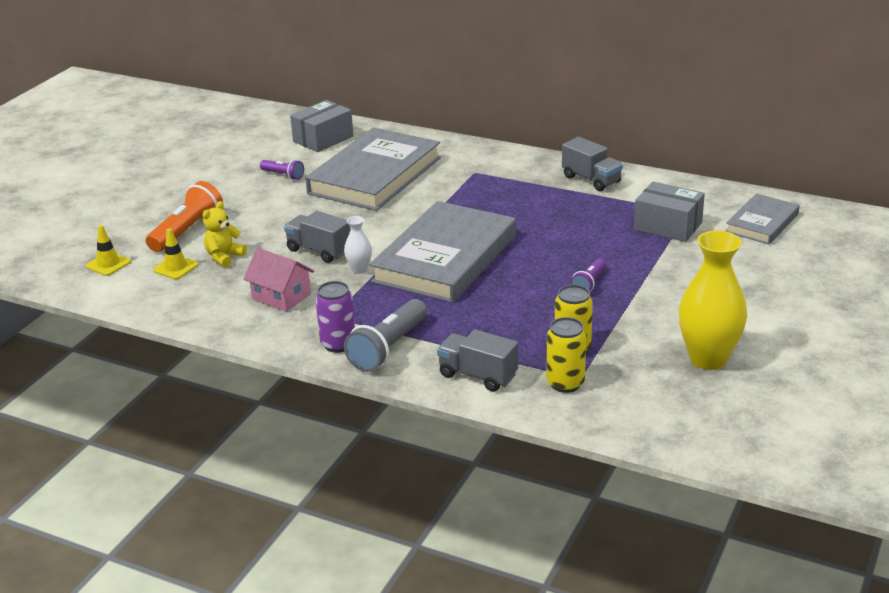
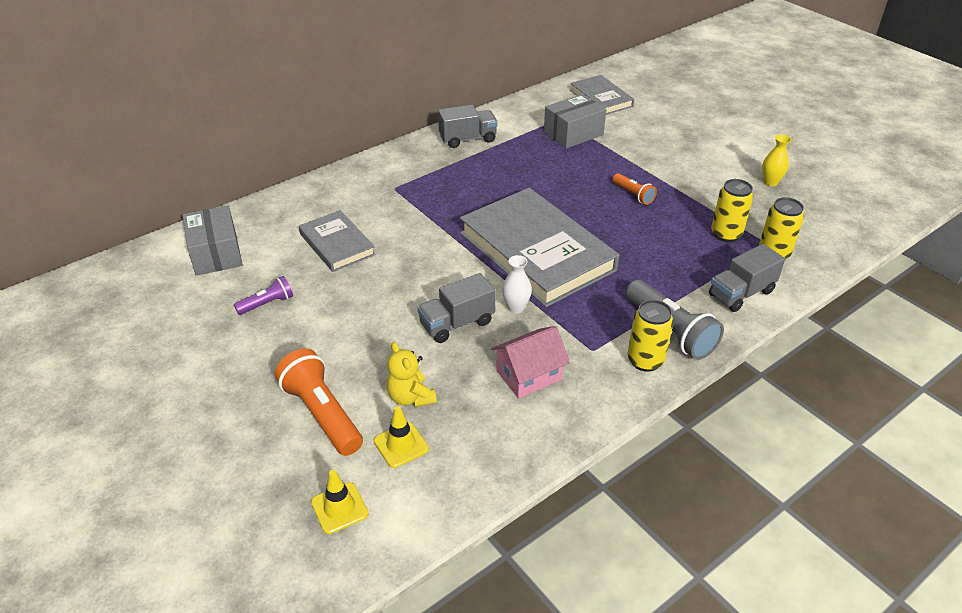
camera: 65 degrees left, 10 degrees up
grey book [305,127,441,211] -> grey book [299,210,376,272], size x0.53
purple can [316,281,355,353] -> yellow can [628,300,674,372]
purple flashlight [570,258,606,292] -> orange flashlight [612,173,657,205]
yellow vase [679,231,747,370] -> yellow vase [762,134,791,186], size x0.47

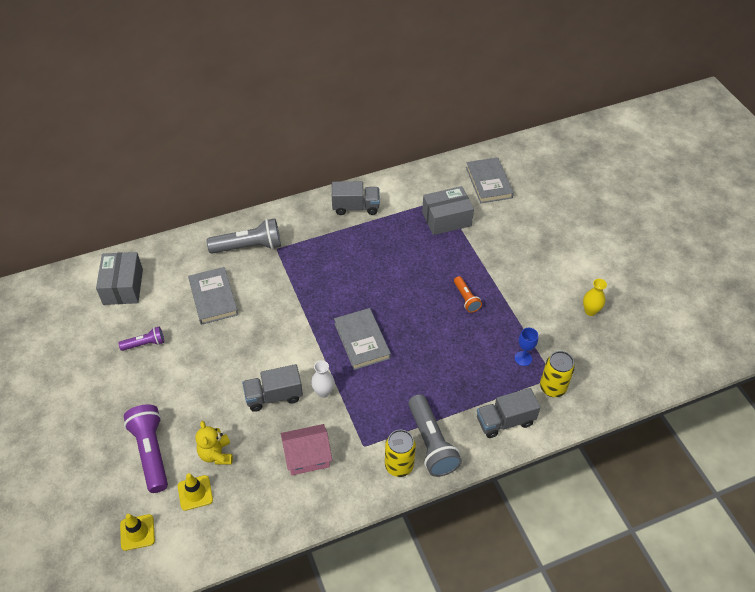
camera: 15 degrees right, 10 degrees up
orange flashlight [275,349,363,456] -> purple flashlight [124,404,168,493]
grey book [460,188,619,307] -> grey book [334,308,391,370], size x0.53
yellow can [711,179,753,242] -> blue goblet [515,328,538,366]
none -> grey flashlight [206,219,281,253]

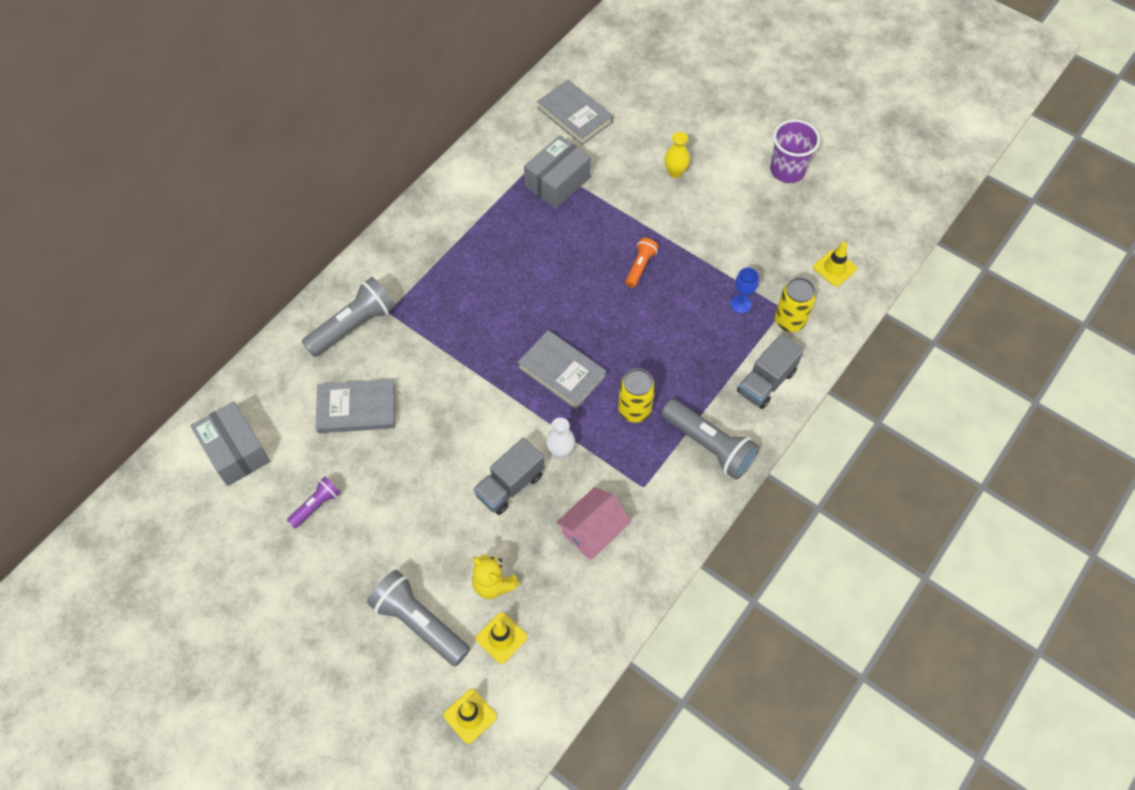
camera: 30 degrees left, 10 degrees up
purple flashlight [124,404,168,493] -> grey flashlight [367,570,470,667]
grey book [188,267,238,325] -> grey book turned 45 degrees counterclockwise [316,379,395,433]
grey truck [332,181,380,215] -> none
yellow can [385,430,416,477] -> yellow can moved to [618,368,655,423]
orange flashlight [454,276,482,313] -> orange flashlight turned 105 degrees counterclockwise [625,238,659,288]
yellow vase [583,279,607,316] -> yellow vase moved to [665,132,690,178]
none -> purple cup [770,119,820,183]
none -> yellow traffic cone [813,242,857,287]

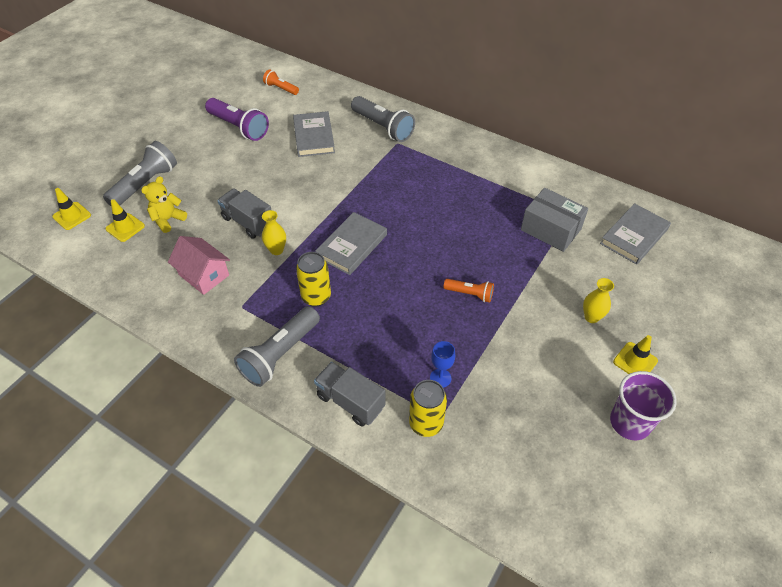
camera: 85 degrees right, 10 degrees down
grey box [190,401,270,486] -> orange flashlight [263,69,299,95]
purple flashlight [287,476,341,528] -> purple flashlight [205,98,269,141], size x1.82
white vase [546,418,575,459] -> yellow vase [262,210,286,255]
yellow traffic cone [813,242,857,287] -> yellow traffic cone moved to [613,335,658,374]

